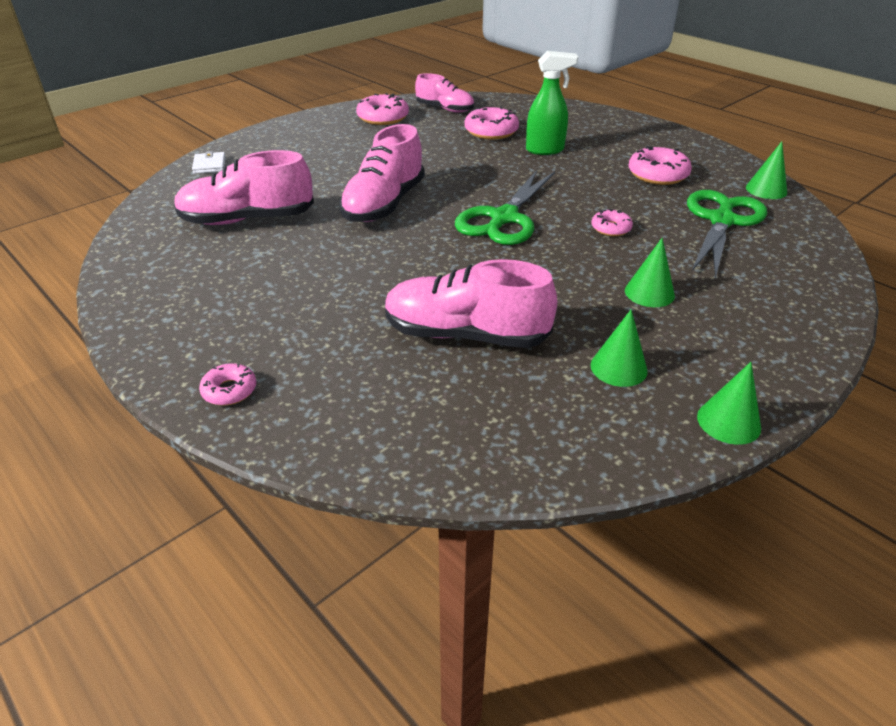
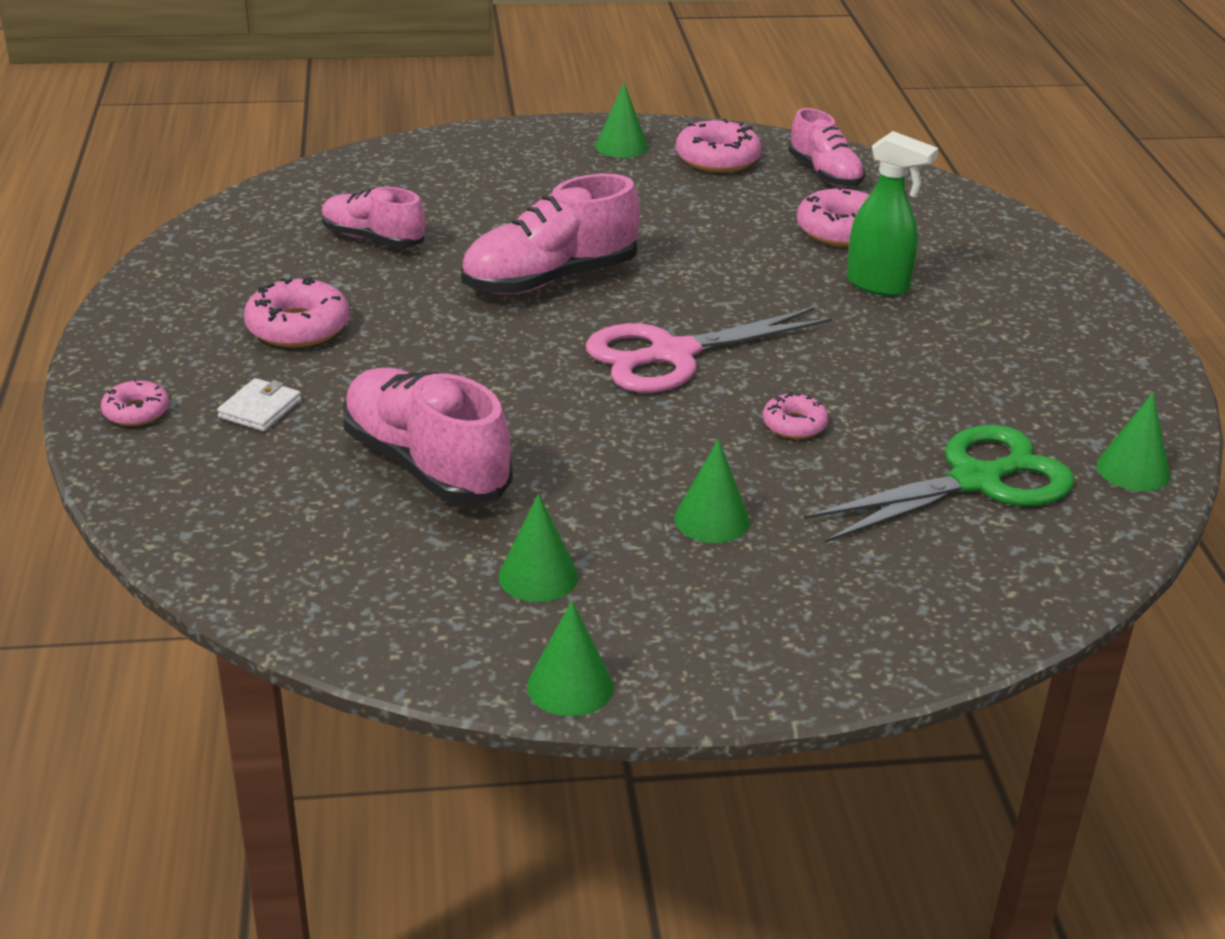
camera: 35 degrees right, 5 degrees down
pink shoe [174,150,314,225] -> pink shoe [321,187,425,247], size x0.63
white wallet [192,151,226,174] -> white wallet moved to [217,378,301,431]
green scissors [455,170,555,245] -> pink scissors [586,307,832,393]
pink donut [629,146,692,185] -> pink donut moved to [244,277,350,347]
none -> green cone [595,82,648,158]

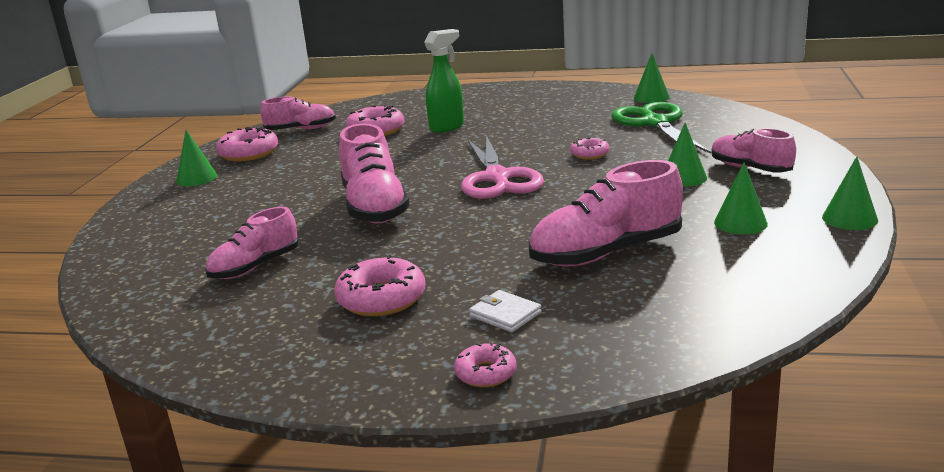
camera: 70 degrees left, 10 degrees down
none -> pink shoe [711,128,796,173]

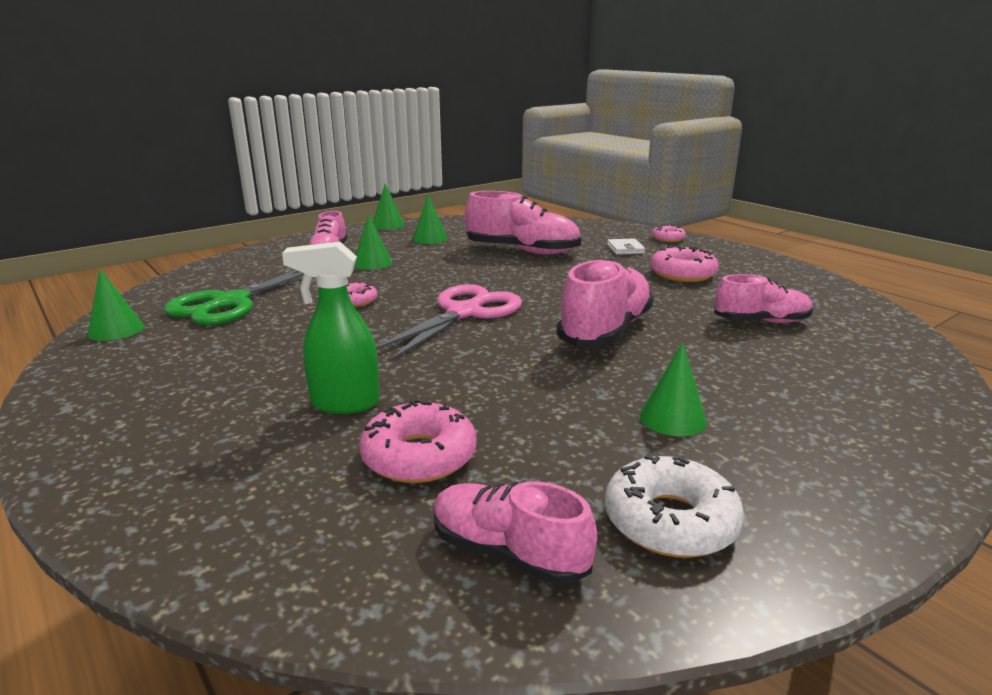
camera: 140 degrees left, 0 degrees up
green cone [176,130,218,186] -> green cone moved to [640,342,707,436]
pink donut [216,127,278,161] -> white donut [605,455,744,558]

